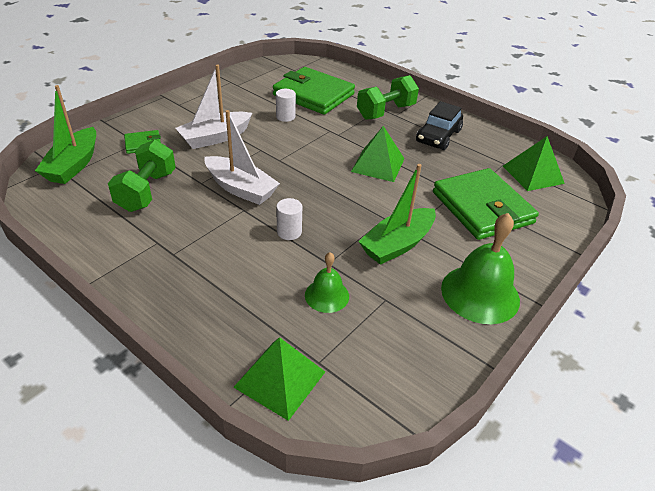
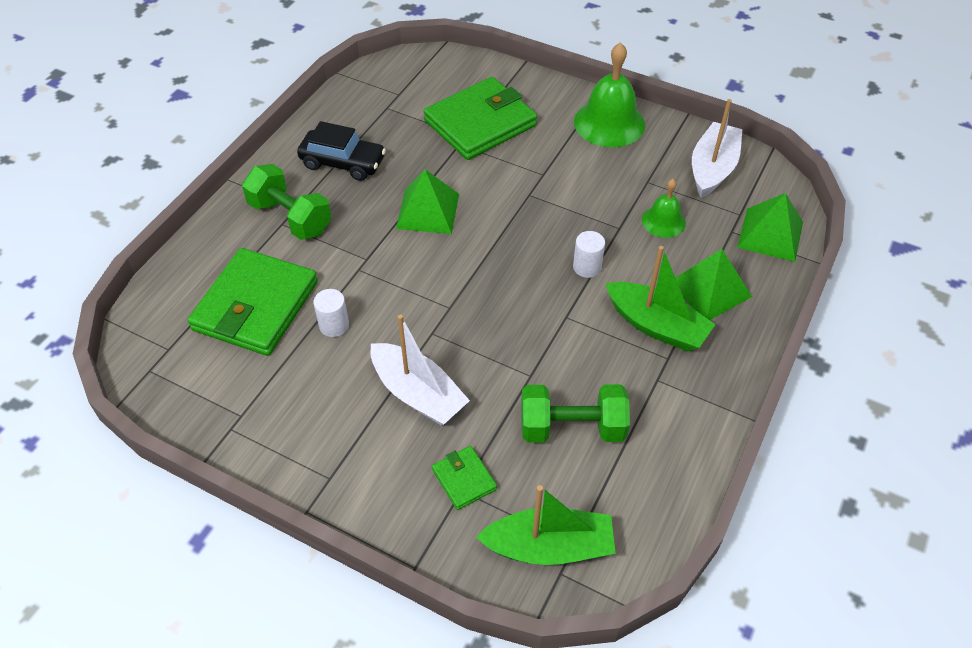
camera: 100 degrees left, 10 degrees up
white boat [205,110,280,205] -> white boat moved to [692,99,742,198]
green boat [358,164,436,265] -> green boat moved to [605,246,716,352]
green pyramid [503,136,565,191] -> green pyramid moved to [675,249,752,320]

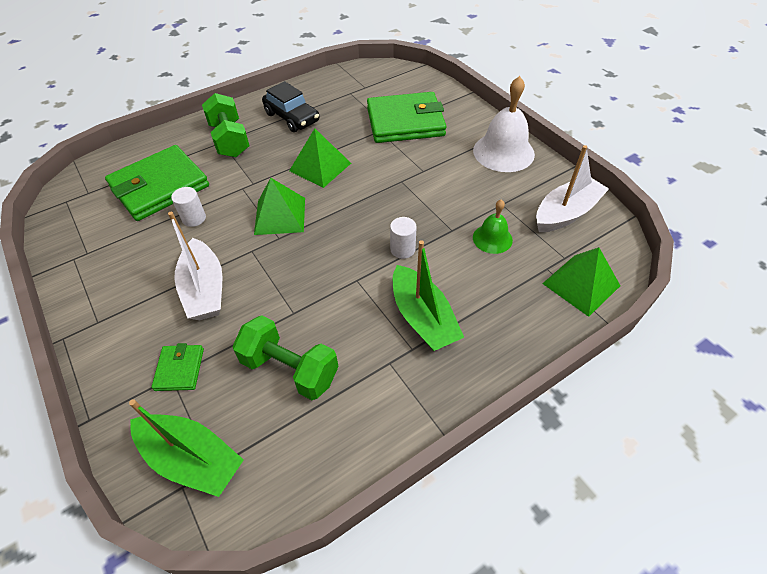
camera: 30 degrees right, 0 degrees up
green bell [574,42,645,147] -> white bell [473,76,535,172]
green pyramid [675,249,752,320] -> green pyramid moved to [254,178,305,235]

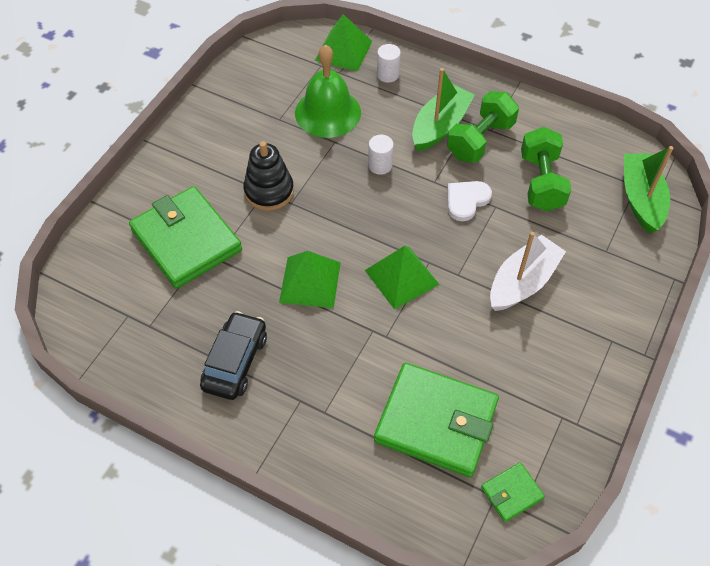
camera: 120 degrees left, 5 degrees up
green wallet [151,343,204,391] -> green wallet moved to [481,462,545,522]
white cylinder [171,187,206,227] -> white cylinder moved to [377,44,401,83]
green dumbbell [202,93,249,157] -> green dumbbell moved to [447,91,519,163]
white bell [473,76,535,172] -> none
green bell [473,199,513,254] -> green bell [295,45,361,138], size x1.78
white boat [536,145,609,232] -> none
none -> black stacking toy [243,141,294,211]
none -> white heart [447,181,492,221]

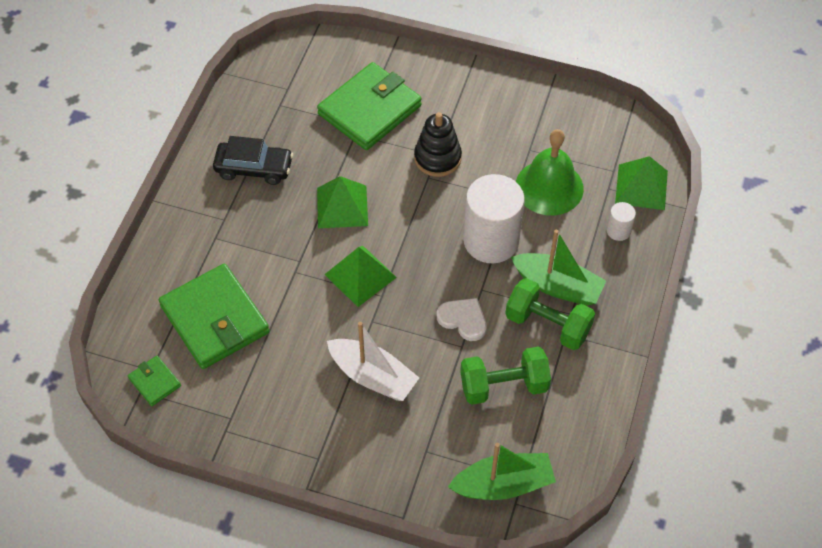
camera: 80 degrees right, 0 degrees up
white cylinder [368,135,394,175] -> white cylinder [464,174,525,263], size x2.26
green wallet [374,363,499,477] -> green wallet turned 45 degrees counterclockwise [159,264,269,369]

